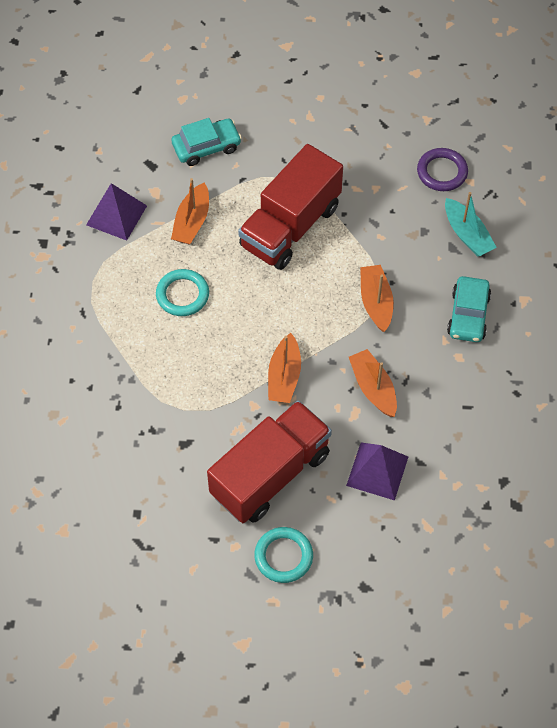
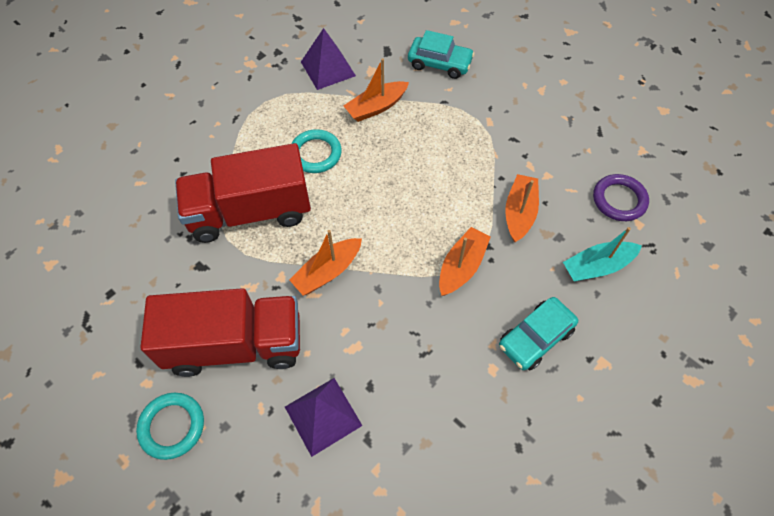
camera: 40 degrees right, 0 degrees up
red truck [238,144,343,270] -> red truck moved to [175,143,311,243]
orange boat [349,349,397,417] -> orange boat moved to [505,174,539,242]
turquoise boat [445,192,497,257] -> turquoise boat turned 60 degrees clockwise [563,227,642,282]

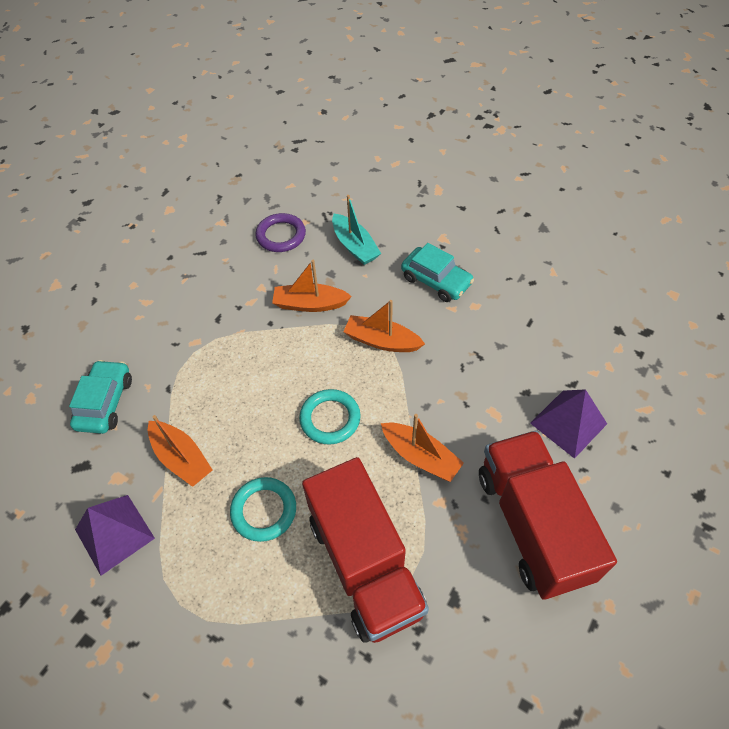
camera: 100 degrees left, 5 degrees down
turquoise ring [136,393,204,460] -> turquoise ring moved to [299,389,361,445]

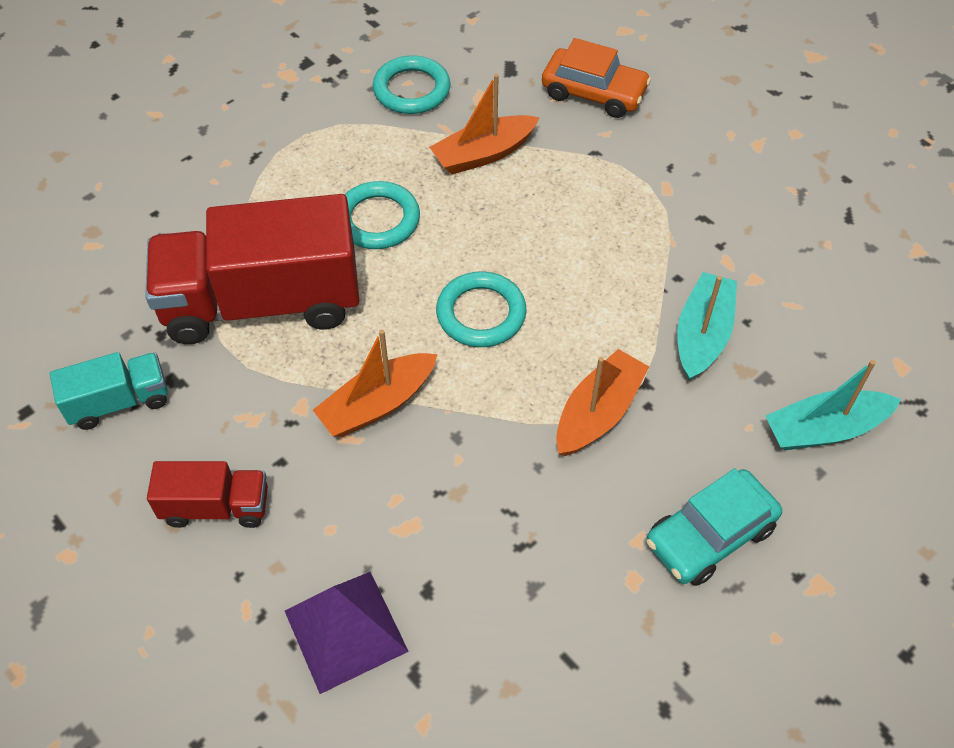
camera: 105 degrees right, 0 degrees up
turquoise car [69,360,132,434] -> orange car [542,38,651,118]
purple pyramid [75,495,155,576] -> turquoise ring [373,55,450,114]
purple ring [255,213,306,252] -> none
orange boat [272,260,352,312] -> turquoise boat [677,272,737,381]
red truck [479,430,617,600] -> red truck [147,461,268,528], size x0.48
none -> turquoise truck [50,352,168,430]

